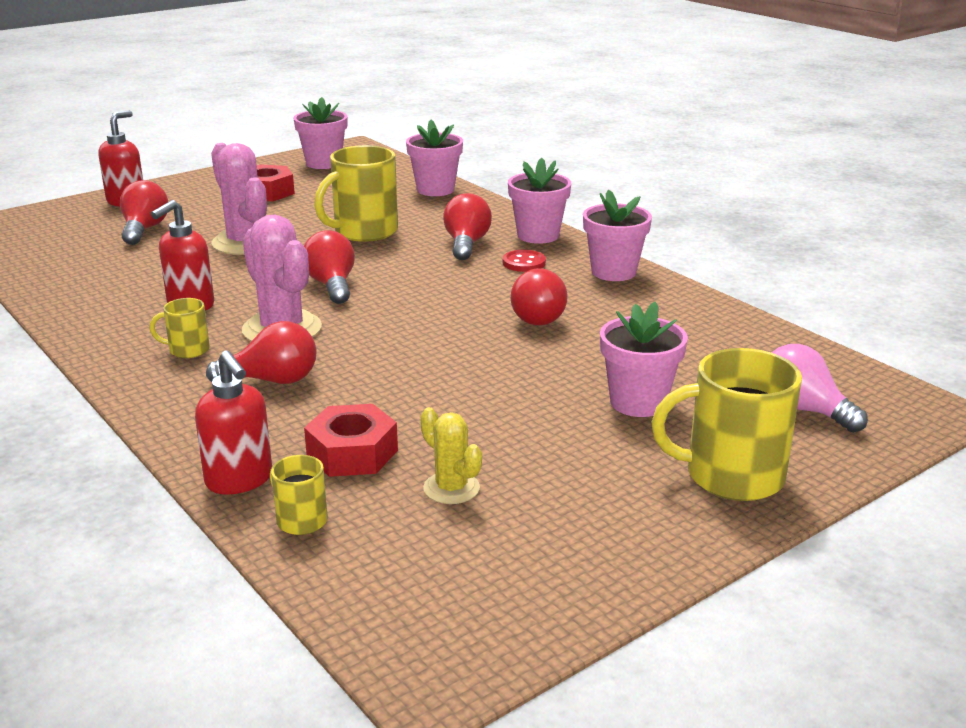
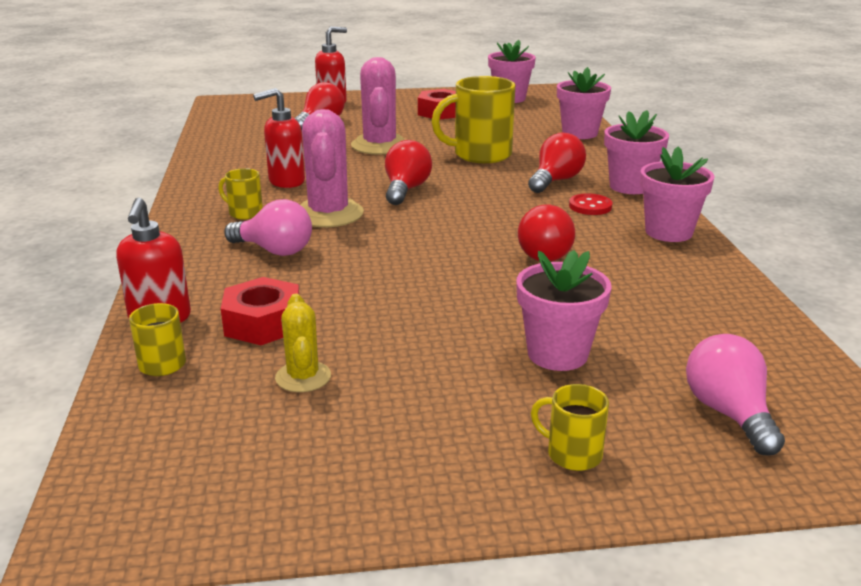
camera: 30 degrees right, 0 degrees up
red light bulb [206,321,317,384] -> pink light bulb [224,199,312,256]
yellow mug [651,348,802,501] -> yellow mug [531,384,609,471], size x0.49

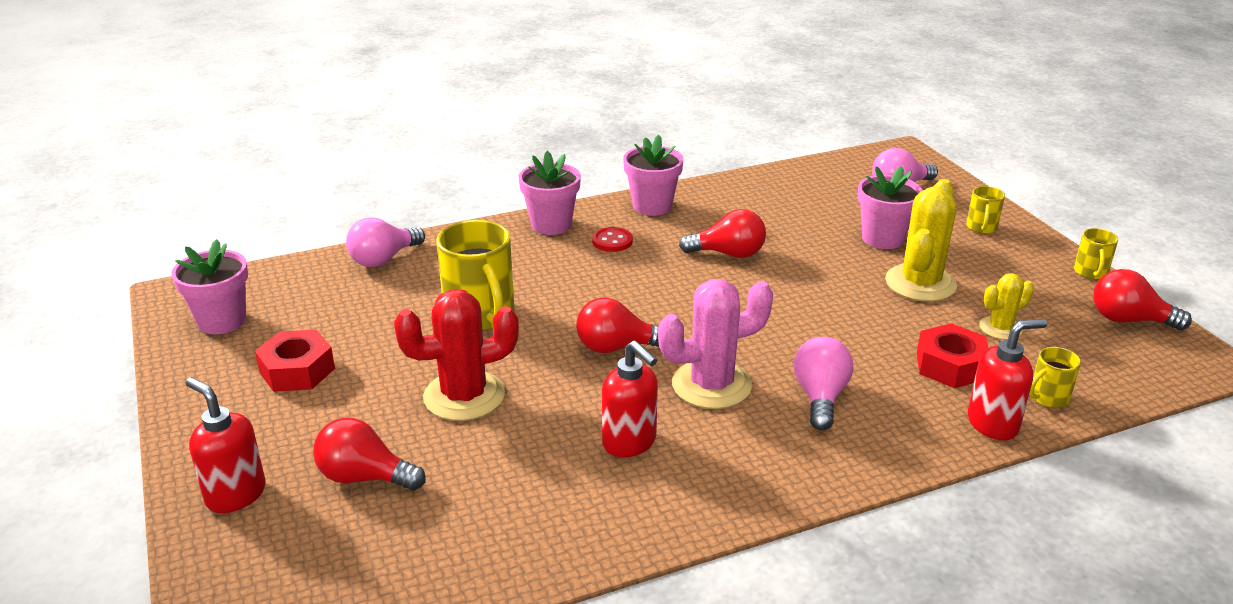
camera: 105 degrees left, 5 degrees up
yellow mug [219,168,263,220] -> yellow mug moved to [1074,228,1118,279]
pink cactus [351,57,406,155] -> red cactus [394,289,519,421]
red light bulb [528,132,586,193] -> red light bulb moved to [1093,269,1192,330]
pink flower pot [557,67,611,139] -> pink light bulb [346,218,425,267]
none -> yellow cactus [885,179,957,302]

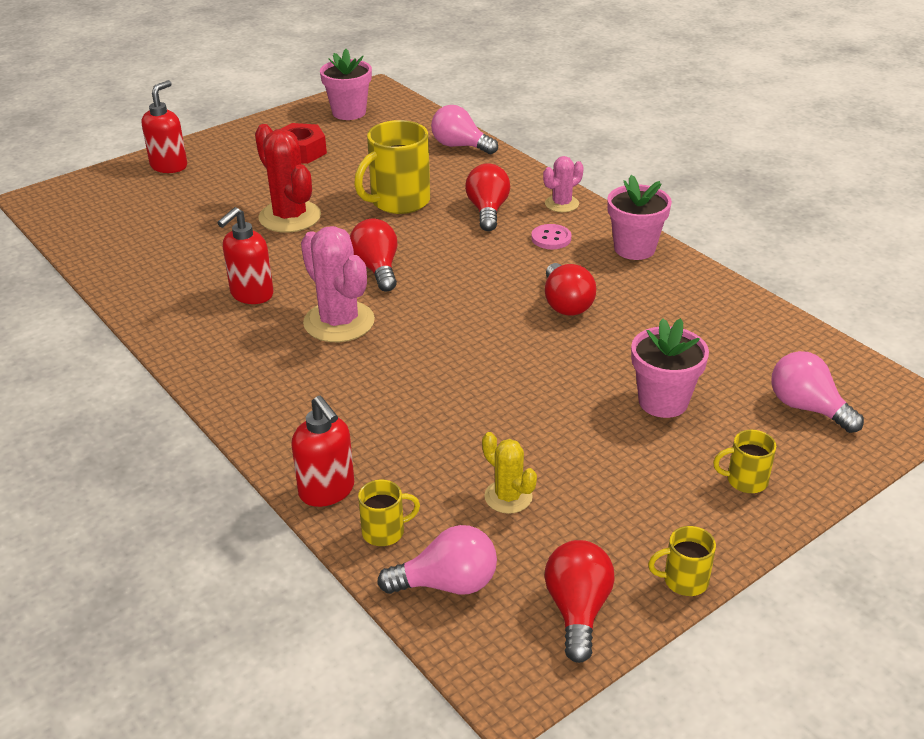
camera: 75 degrees right, 5 degrees up
red light bulb [313,418,426,491] -> red light bulb moved to [465,163,510,231]
pink flower pot [519,151,581,235] -> pink cactus [543,156,584,212]
red button [592,227,633,252] -> pink button [531,224,571,249]
pink light bulb [794,337,853,430] -> pink light bulb moved to [377,525,497,595]
yellow cactus [885,179,957,302] -> none
red nut [917,323,989,388] -> none
yellow mug [1029,347,1081,408] -> yellow mug turned 120 degrees clockwise [358,480,420,546]

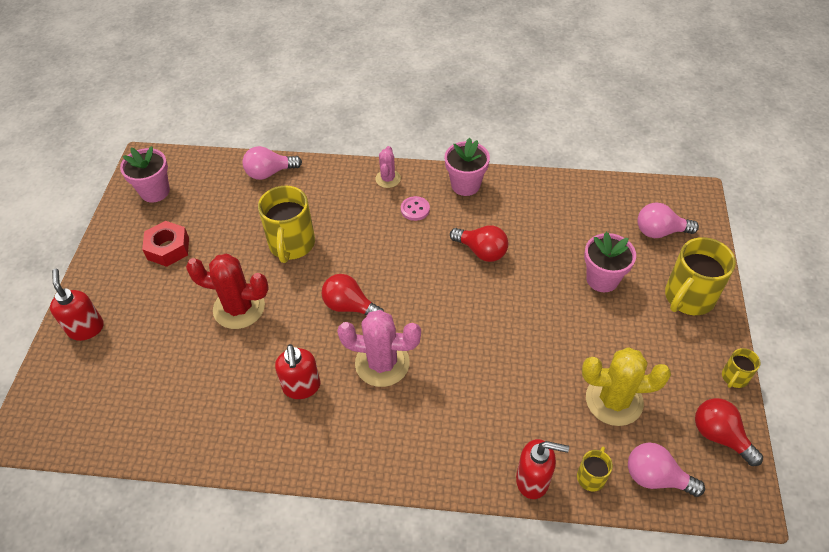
camera: 45 degrees left, 15 degrees up
pink light bulb [377,525,497,595] -> pink light bulb turned 105 degrees counterclockwise [628,443,705,497]
red light bulb [465,163,510,231] -> none
yellow cactus [482,432,537,514] -> yellow cactus [582,347,671,426], size x1.79
yellow mug [713,430,776,493] -> yellow mug [665,237,736,315], size x2.02

